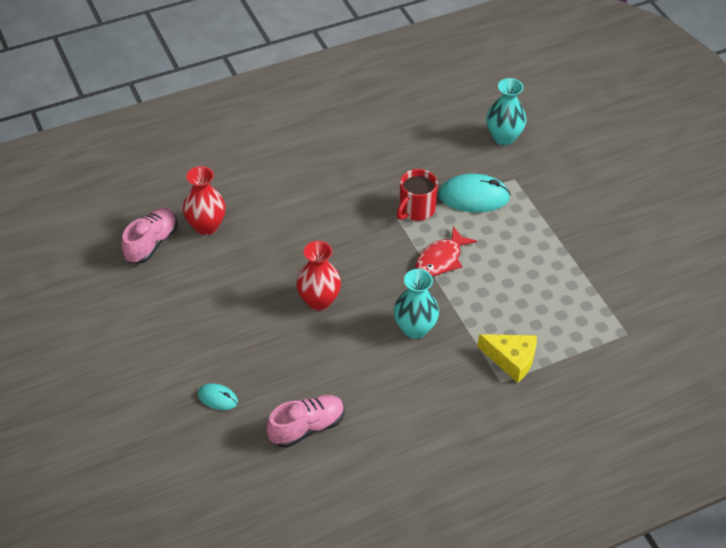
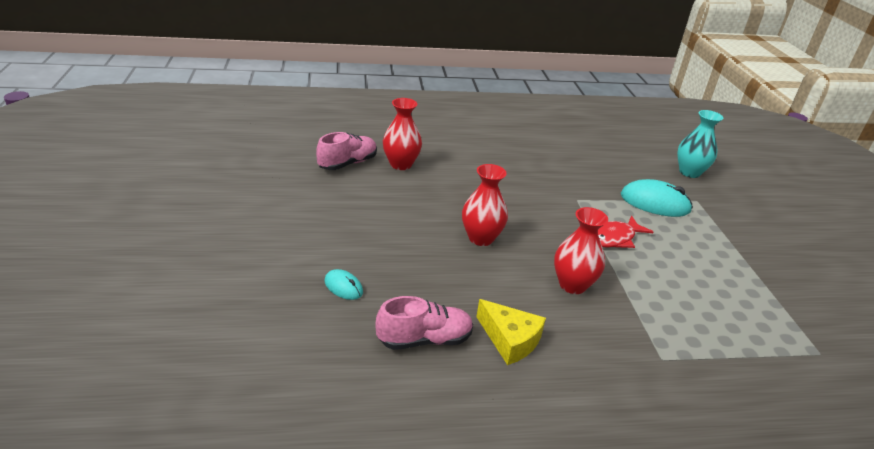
camera: 15 degrees right, 15 degrees down
turquoise vase [394,269,439,339] -> red vase [554,207,608,294]
red mug [396,169,438,221] -> none
yellow cheese [477,334,537,383] -> yellow cheese moved to [476,299,546,365]

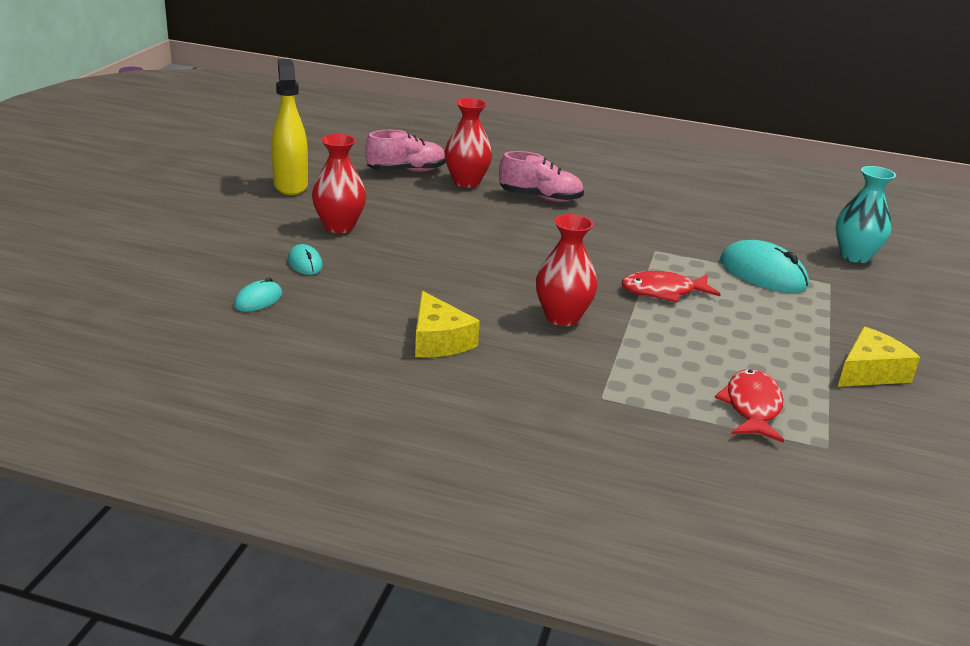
camera: 25 degrees right, 5 degrees down
pink shoe [375,296,473,350] -> pink shoe moved to [499,151,584,202]
red vase [462,164,508,246] -> red vase moved to [312,134,366,233]
none -> turquoise mouse [234,278,282,312]
none -> yellow spray bottle [271,59,308,195]
none -> red fish [715,369,784,443]
none -> yellow cheese [838,327,920,387]

